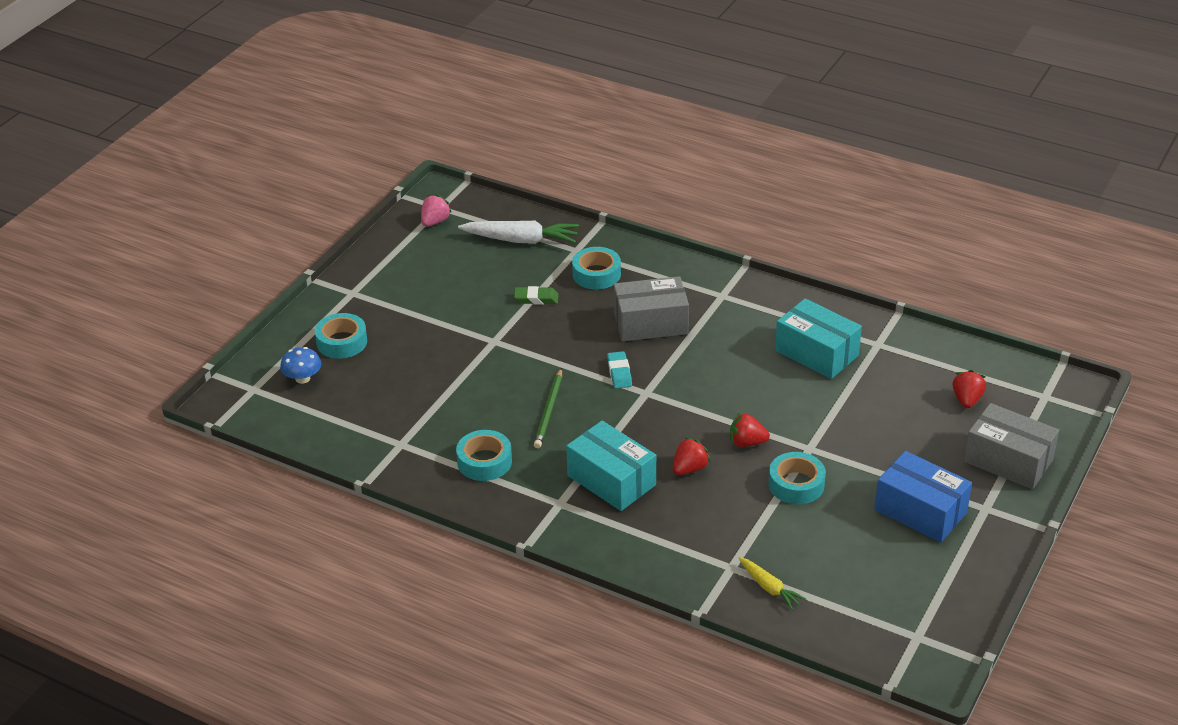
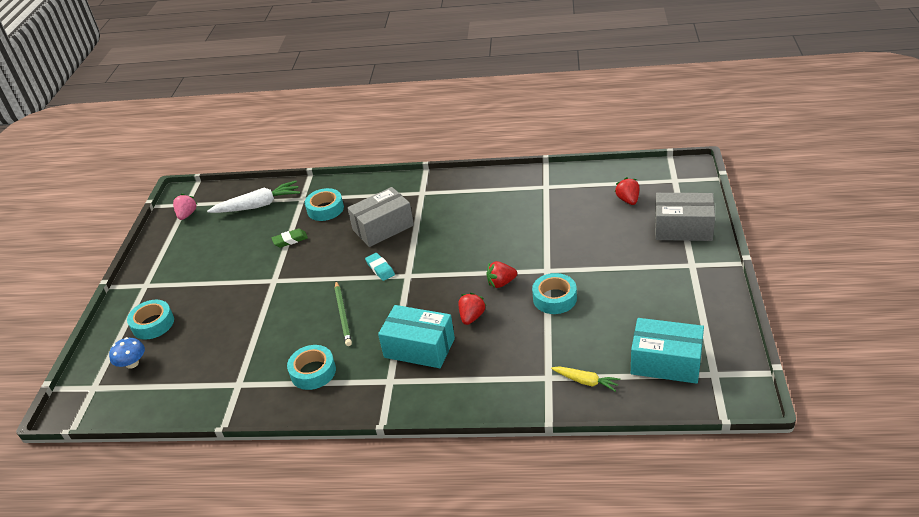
camera: 20 degrees left, 0 degrees up
turquoise box [775,298,862,379] -> turquoise box moved to [631,318,704,384]
blue box [875,451,972,542] -> none

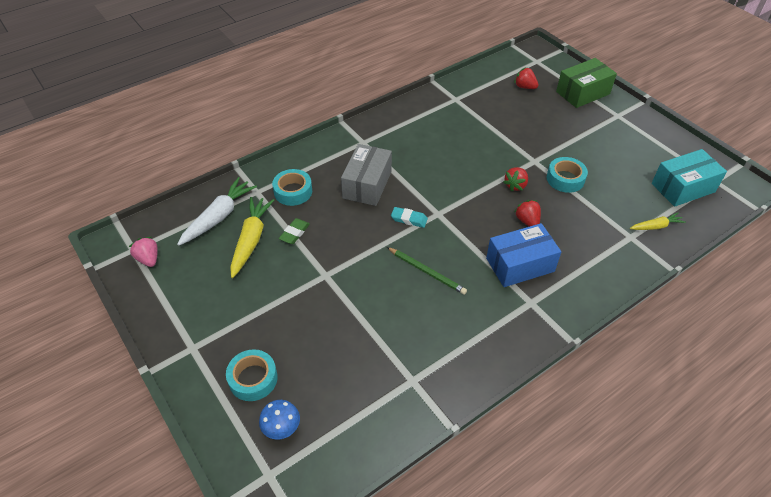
camera: 45 degrees left, 10 degrees up
turquoise tape [287,345,336,390] -> none
turquoise box [378,305,455,368] -> blue box [486,223,561,287]
grey box [655,193,715,241] -> green box [556,58,617,108]
none -> yellow carrot [230,197,274,278]

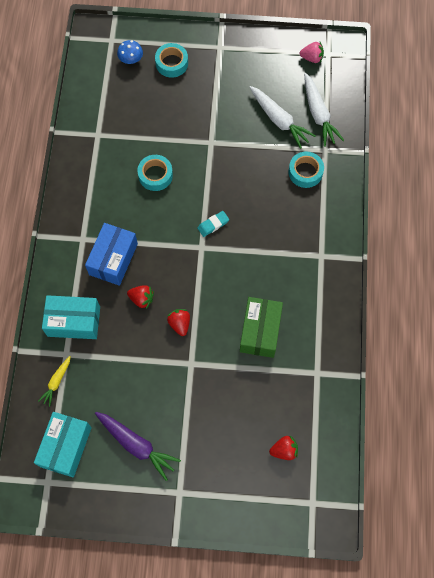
camera: 130 degrees right, 20 degrees up
yellow carrot [230,197,274,278] -> white carrot [250,86,316,149]
green eraser [279,218,310,244] -> none
grey box [341,144,392,206] -> none
green pencil [387,247,467,295] -> none
turquoise tape [547,157,588,193] -> turquoise tape moved to [137,155,173,191]
green box [556,58,617,108] -> green box moved to [240,297,283,358]
none -> turquoise box [42,295,100,339]
none -> purple carrot [95,412,181,481]

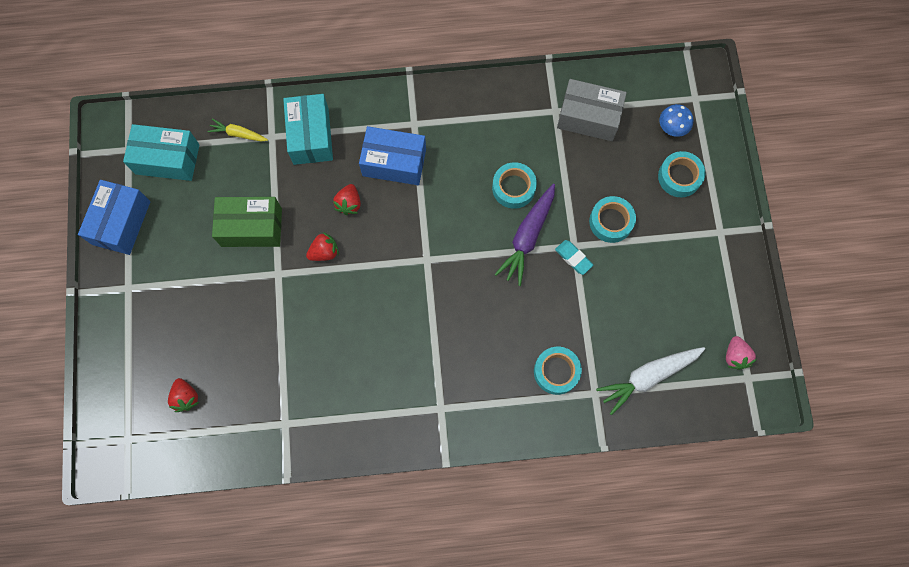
camera: 80 degrees right, 5 degrees up
purple carrot [95,412,181,481] -> purple carrot moved to [495,184,555,286]
turquoise eraser [197,211,229,237] -> turquoise eraser moved to [555,240,593,275]
green box [240,297,283,358] -> green box moved to [212,197,282,247]
white carrot [250,86,316,149] -> none
none -> blue box [78,180,150,255]
none -> grey box [557,79,627,141]
none -> turquoise tape [589,196,636,243]

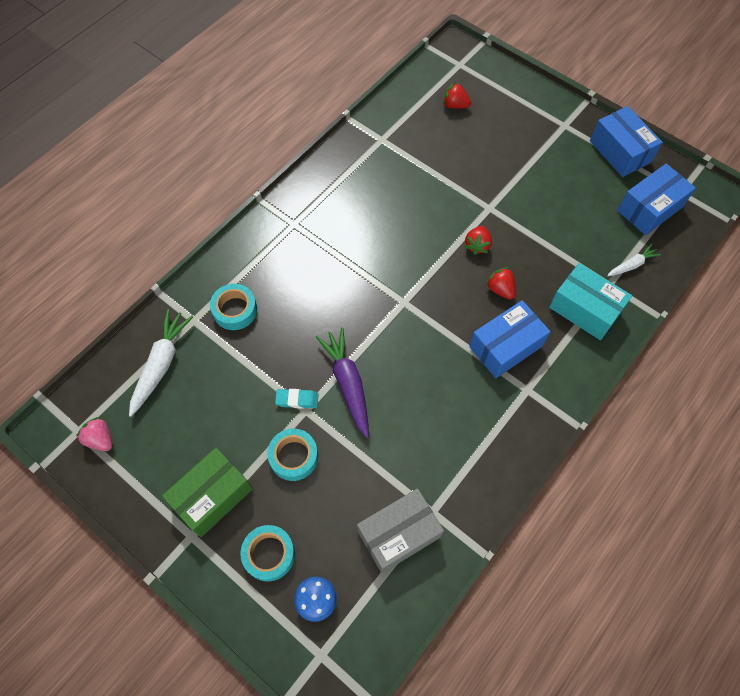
camera: 135 degrees right, 10 degrees down
turquoise box [123,124,200,181] -> blue box [617,163,696,235]
yellow carrot [207,119,268,141] -> white carrot [607,244,661,276]
green box [212,197,282,247] -> green box moved to [162,448,253,537]
turquoise tape [492,162,537,209] -> none

